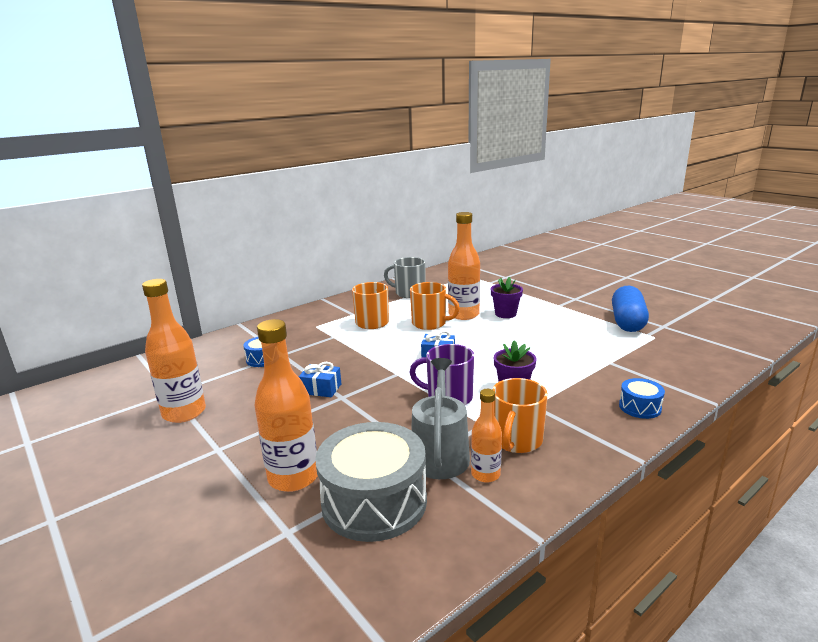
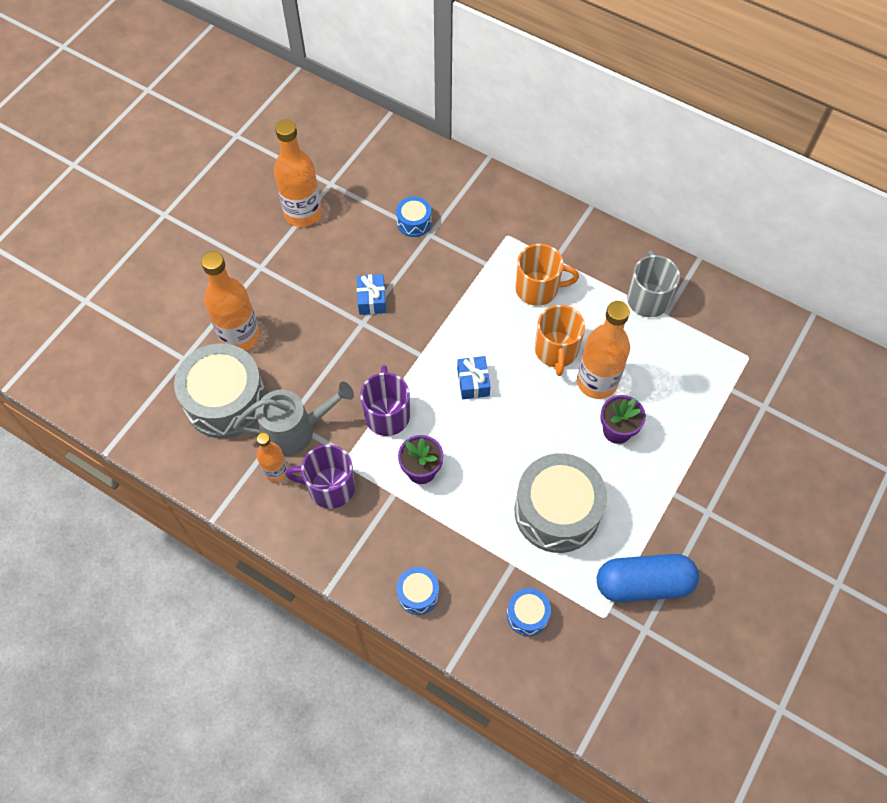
camera: 70 degrees right, 40 degrees up
orange mug [492,378,548,453] -> purple mug [285,445,355,509]
none -> blue drum [507,588,551,636]
none -> grey drum [515,453,607,553]

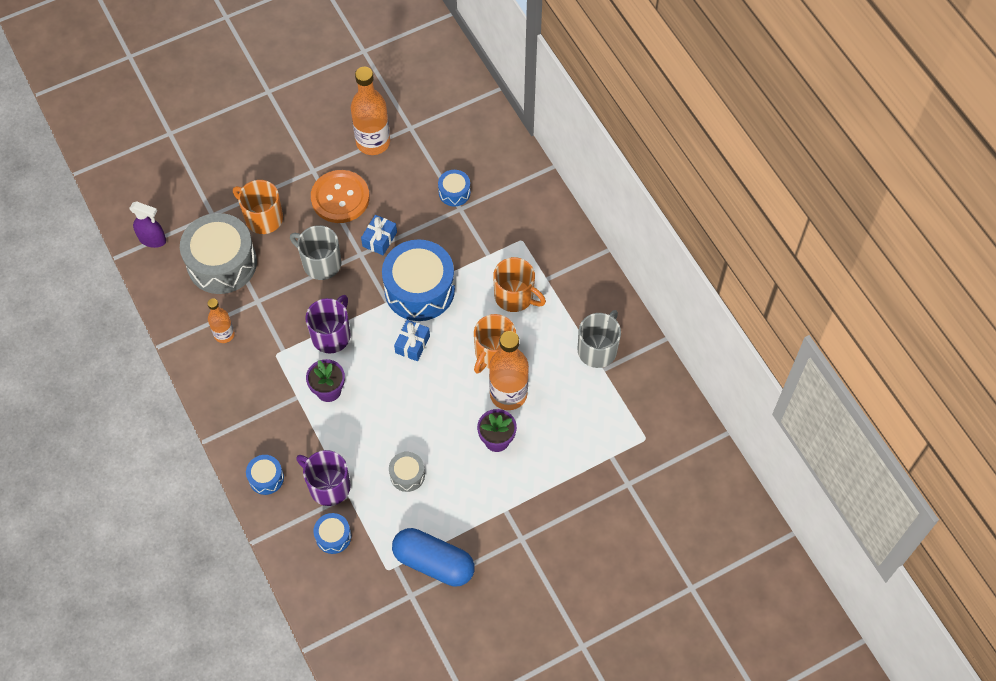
camera: 30 degrees right, 0 degrees up
orange bottle [201,251,260,351] -> orange mug [233,180,283,234]
grey watering can [233,382,354,456] -> none
purple mug [285,445,355,509] -> purple mug moved to [296,450,351,506]
grey drum [515,453,607,553] -> grey drum [389,452,425,492], size x0.47
none -> purple spray bottle [129,201,166,248]
none -> grey mug [290,225,341,280]
none -> orange button [311,170,370,223]
none -> blue drum [382,239,455,321]

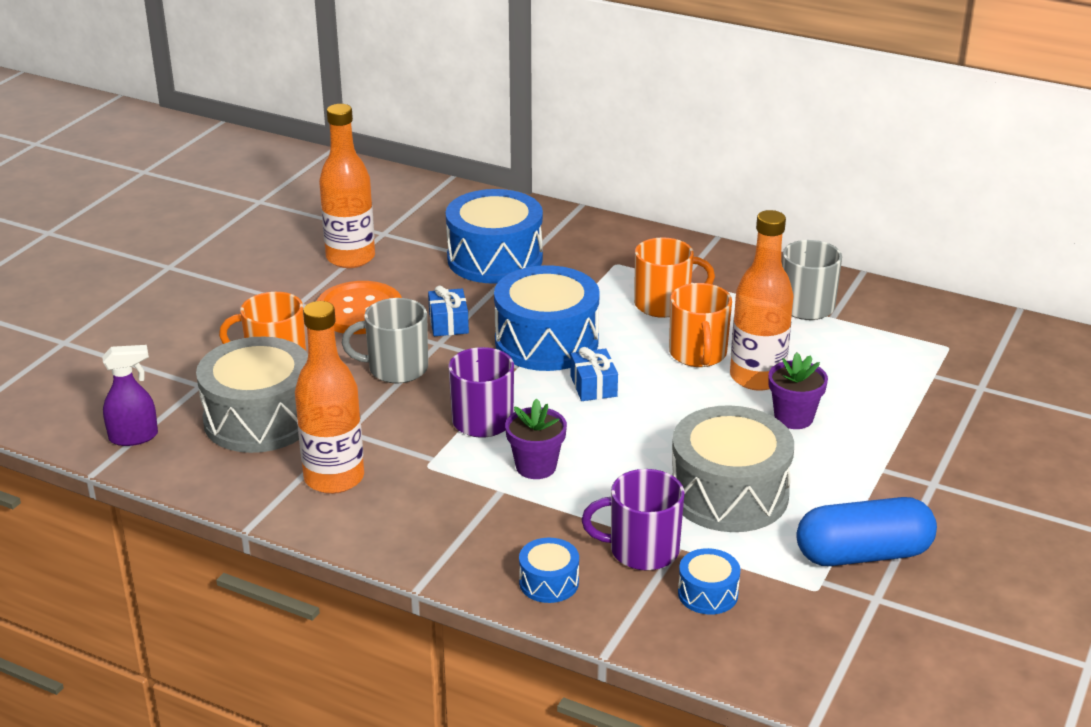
camera: 35 degrees left, 30 degrees down
orange bottle [207,298,235,343] -> orange bottle [295,301,364,494], size x1.78
grey drum [389,452,425,492] -> grey drum [672,405,794,532], size x2.13
blue drum [438,170,471,207] -> blue drum [446,189,543,284], size x2.13

